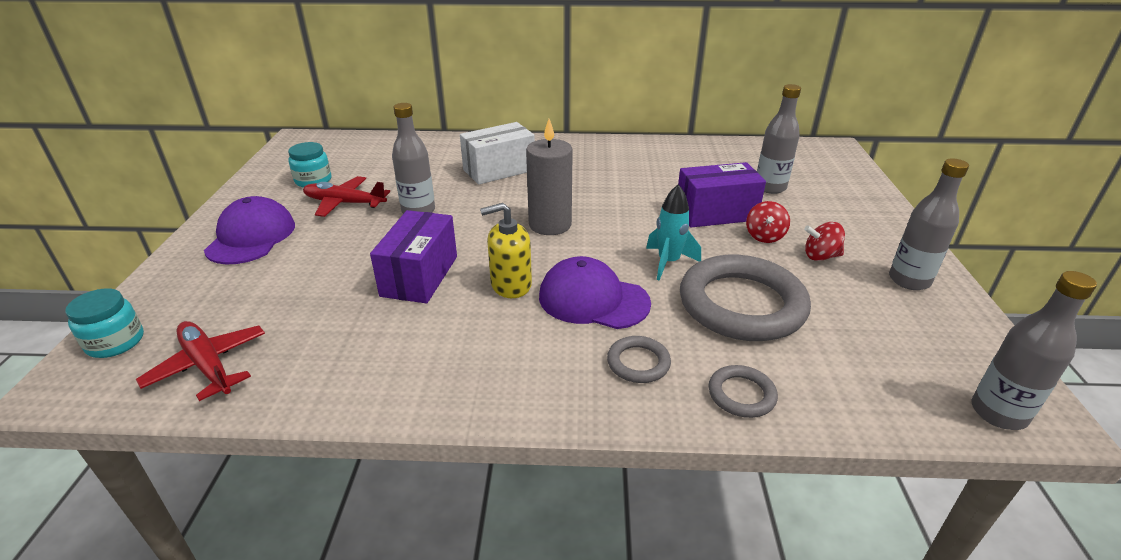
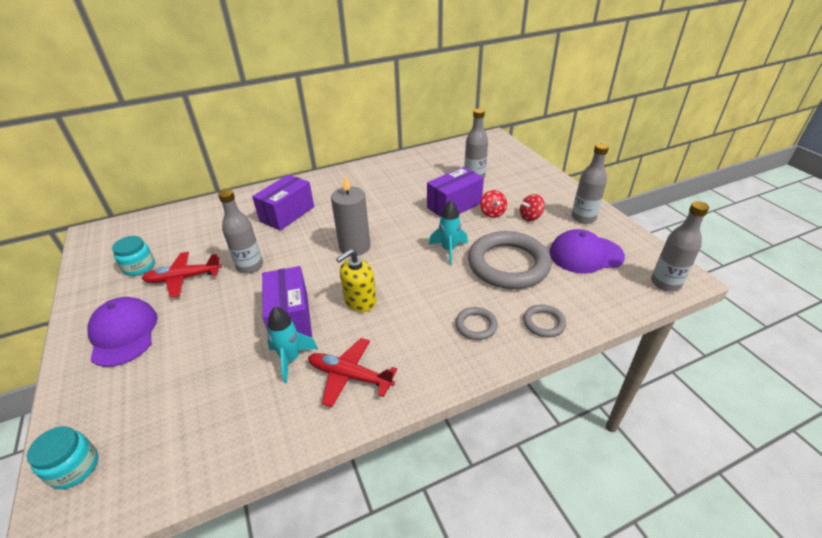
camera: 25 degrees left, 5 degrees up
red plane [136,321,265,401] -> red plane moved to [308,338,397,407]
white box [460,122,535,185] -> purple box [252,174,314,231]
purple cap [539,256,651,329] -> purple cap moved to [549,229,625,273]
none -> turquoise rocket [267,307,318,383]

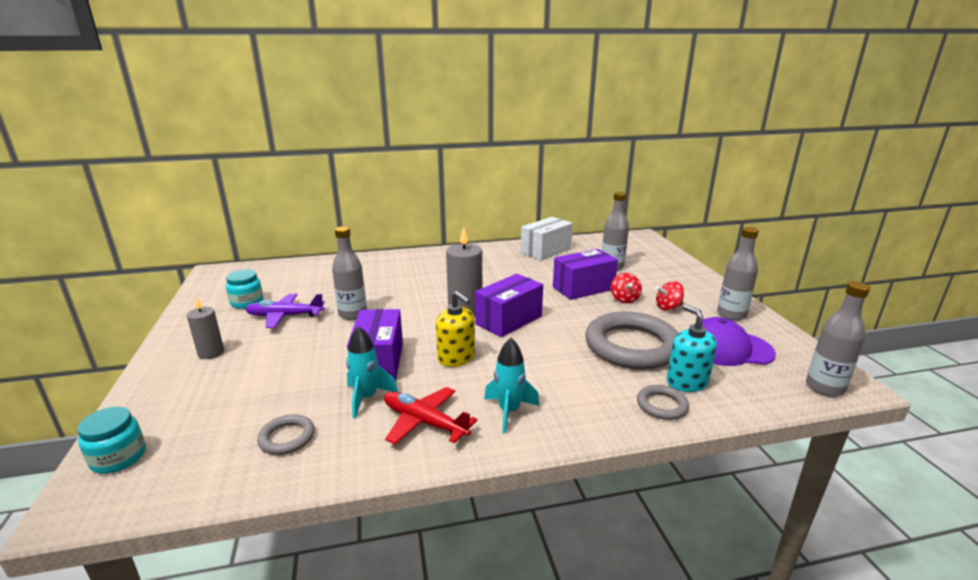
camera: 10 degrees right, 15 degrees down
purple cap [88,297,158,367] -> grey candle [187,297,224,359]
red plane [142,252,222,297] -> purple plane [245,294,325,328]
purple box [252,174,314,231] -> purple box moved to [475,274,543,337]
yellow soap dispenser [336,249,376,312] -> yellow soap dispenser turned 105 degrees counterclockwise [436,291,475,367]
turquoise rocket [429,200,468,265] -> turquoise rocket moved to [484,338,540,434]
grey ring [455,307,498,340] -> grey ring moved to [257,414,315,455]
none -> white box [521,217,573,261]
none -> turquoise soap dispenser [667,304,717,392]

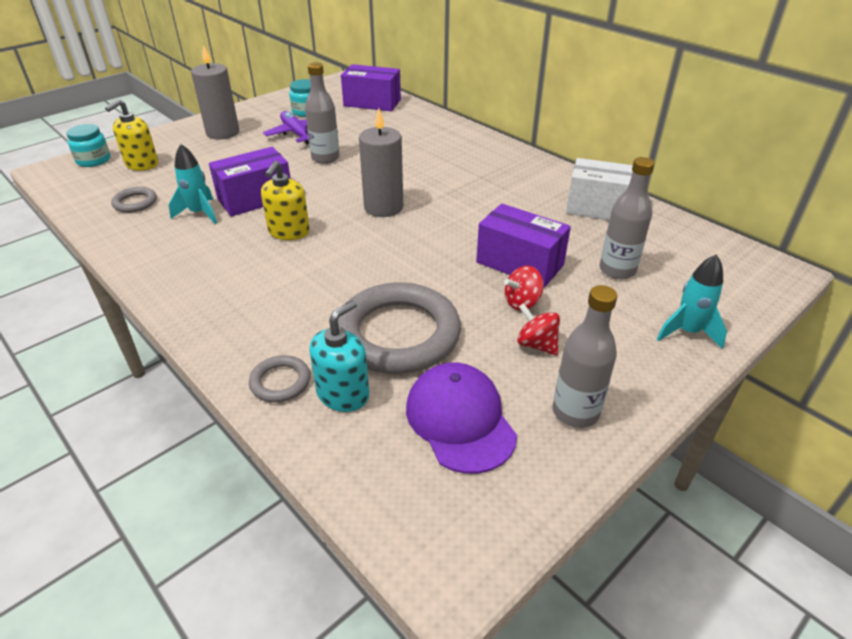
camera: 60 degrees right, 15 degrees up
grey candle [187,297,224,359] -> grey candle [191,45,239,140], size x1.63
red plane [384,387,477,445] -> none
purple box [475,274,543,337] -> purple box moved to [341,64,401,111]
turquoise rocket [484,338,540,434] -> turquoise rocket moved to [657,254,727,349]
grey bottle [806,281,870,397] -> none
none -> yellow soap dispenser [105,99,158,171]

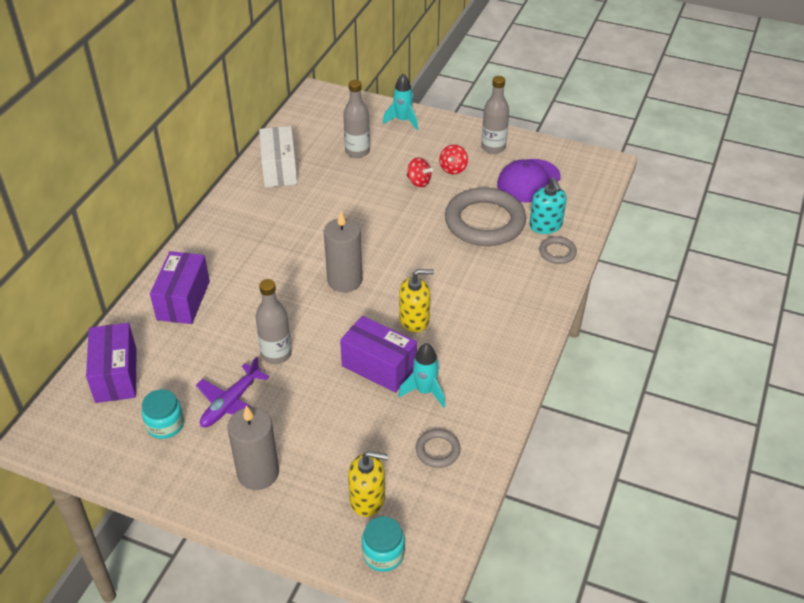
camera: 115 degrees left, 5 degrees up
turquoise soap dispenser [309,300,369,412] -> turquoise soap dispenser turned 120 degrees counterclockwise [529,178,566,234]
purple box [476,204,571,288] -> purple box moved to [150,251,210,324]

